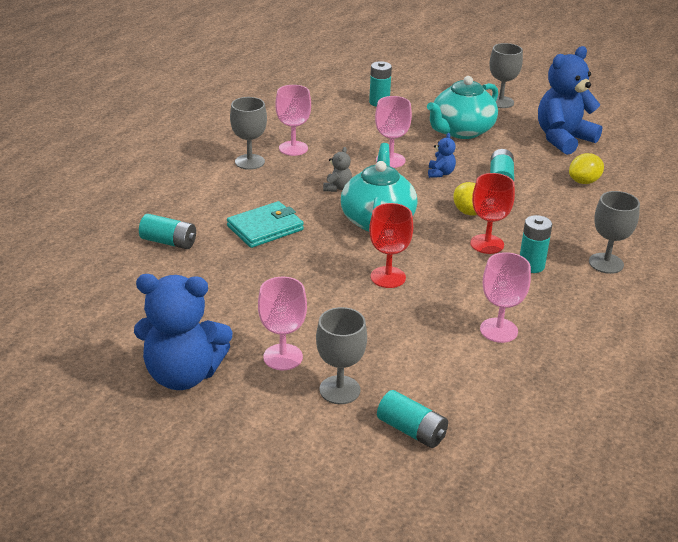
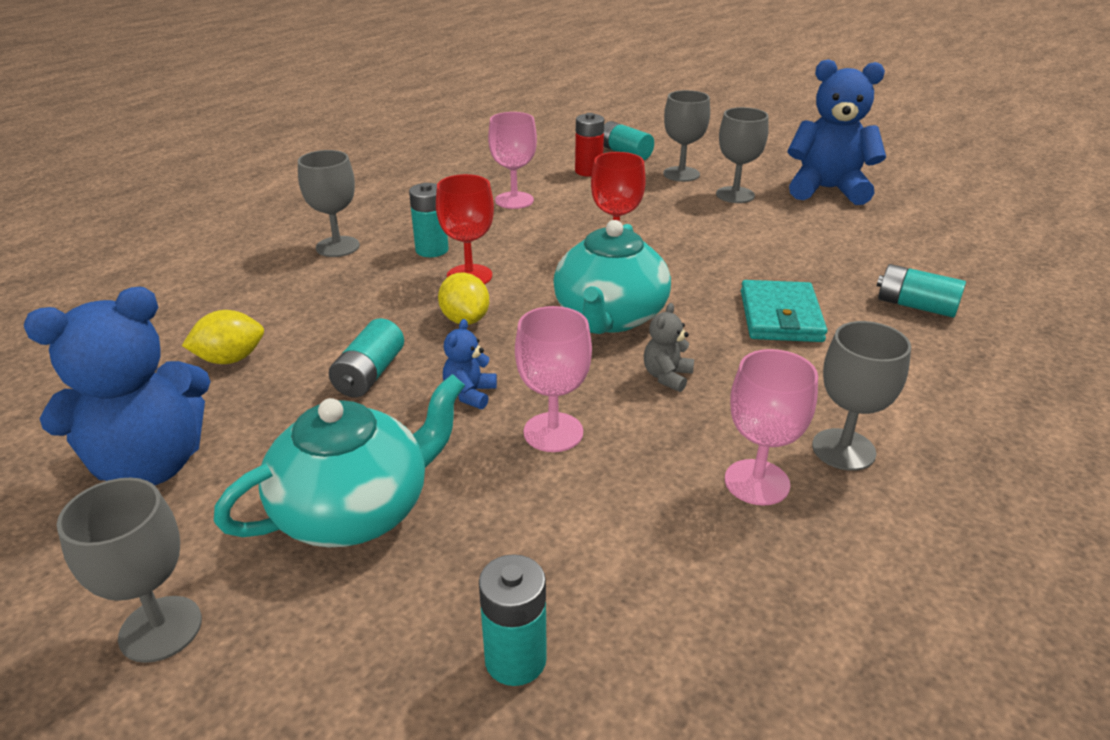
camera: 170 degrees left, 0 degrees up
turquoise wallet [227,201,304,248] -> turquoise wallet turned 60 degrees counterclockwise [741,280,828,342]
pink goblet [258,277,307,370] -> grey goblet [716,107,769,203]
none -> red battery [575,113,604,177]

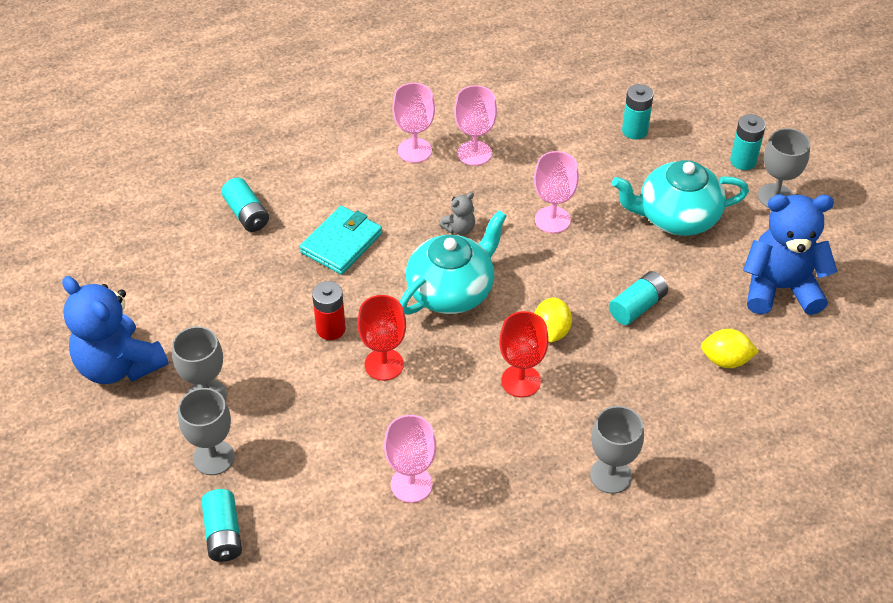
camera: 150 degrees left, 15 degrees up
turquoise battery [409,183,449,257] -> turquoise battery moved to [730,114,766,170]
blue teddy bear [443,319,497,409] -> none
red battery [575,113,604,177] -> red battery moved to [312,281,346,340]
grey goblet [812,321,911,471] -> pink goblet [392,83,435,163]

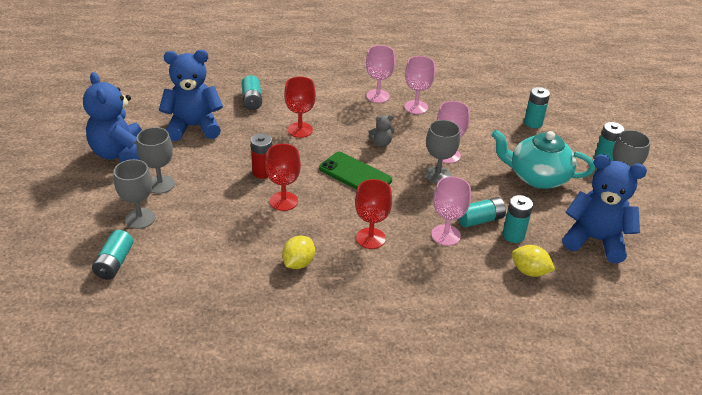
camera: 20 degrees right, 10 degrees down
turquoise wallet [300,206,382,275] -> red goblet [284,77,316,138]
pink goblet [384,415,436,503] -> pink goblet moved to [431,176,471,246]
turquoise teapot [400,210,507,315] -> green phone [319,152,392,190]
yellow lemon [534,297,572,343] -> yellow lemon moved to [282,236,315,269]
grey goblet [590,406,644,494] -> grey goblet moved to [425,120,460,184]
none -> blue teddy bear [159,50,223,141]
none -> turquoise battery [502,195,533,243]

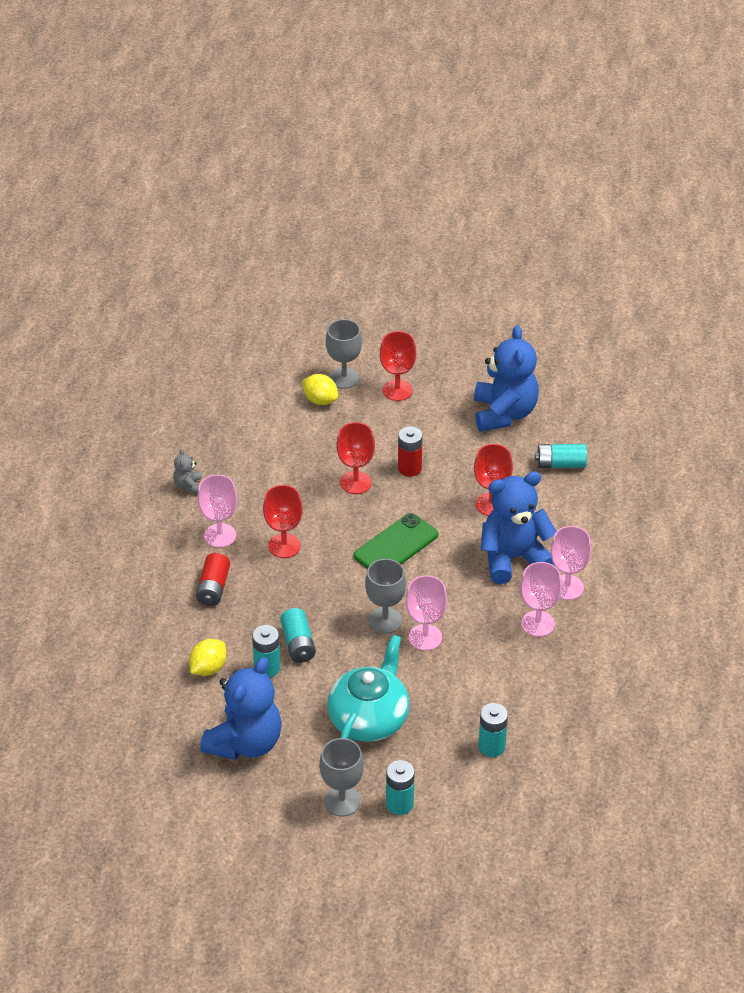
camera: 100 degrees right, 5 degrees up
blue teddy bear [83,72,142,162] -> blue teddy bear moved to [481,471,557,584]
turquoise battery [92,230,134,280] -> none
grey goblet [136,127,175,194] -> red goblet [380,331,416,401]
yellow lemon [282,236,315,269] -> yellow lemon moved to [302,374,338,405]
grey teddy bear [369,115,394,147] -> grey teddy bear moved to [173,449,202,493]
pink goblet [431,176,471,246] -> pink goblet moved to [198,475,237,548]
none -> red battery [196,553,230,606]

